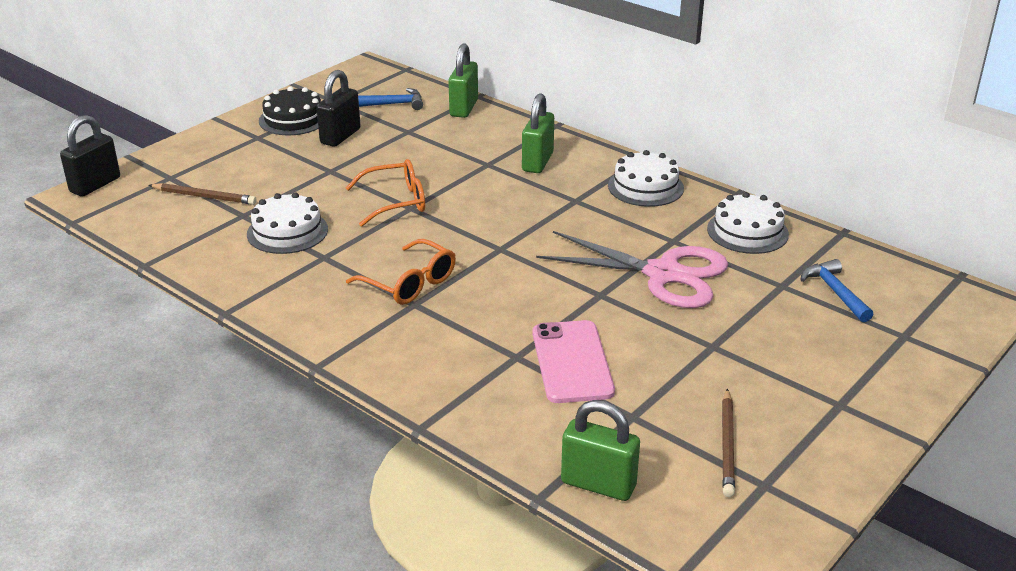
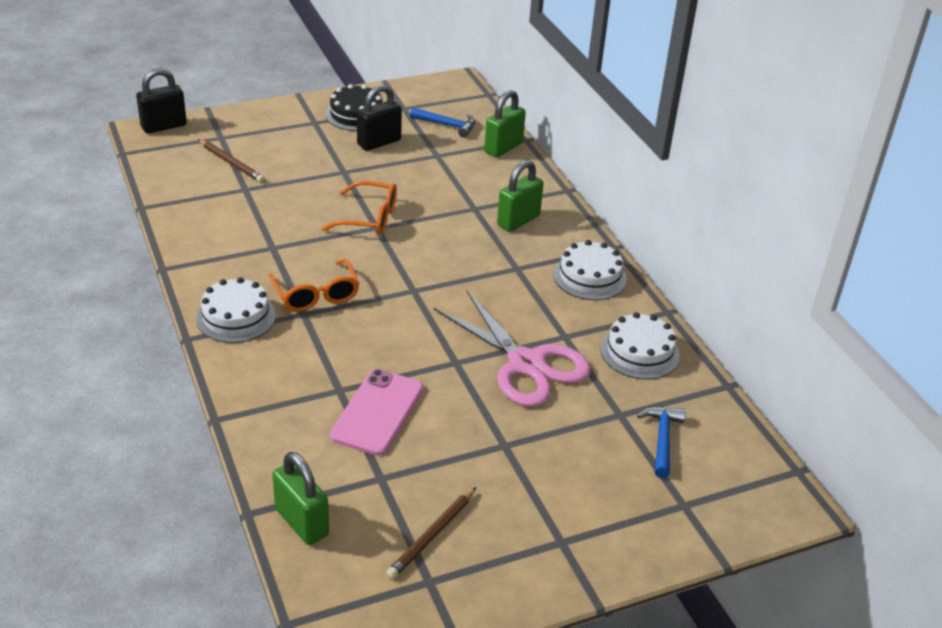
camera: 25 degrees right, 5 degrees up
white cake [247,192,328,254] -> white cake moved to [196,277,276,343]

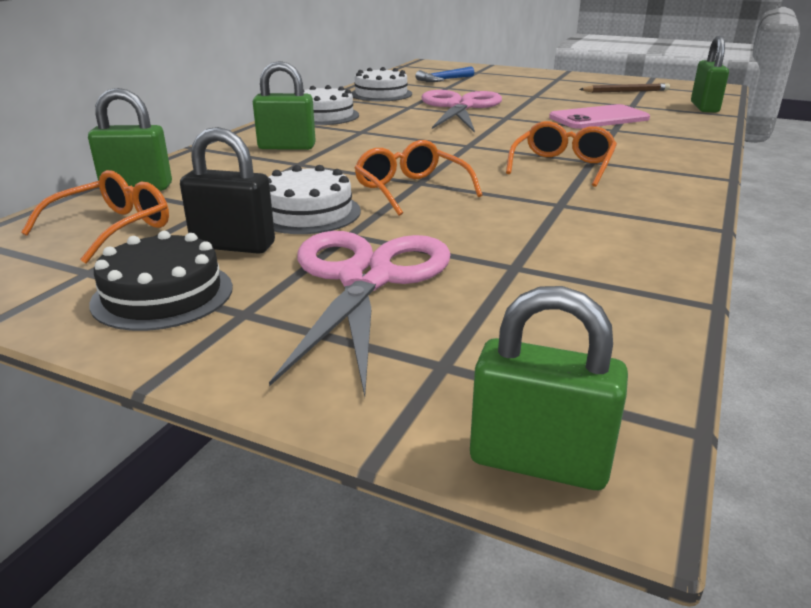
camera: 130 degrees left, 10 degrees down
black padlock [136,68,187,133] -> green padlock [470,286,628,490]
white cake [196,277,276,343] -> white cake moved to [268,165,361,234]
brown pencil [198,139,265,183] -> none
blue hammer [410,107,475,138] -> orange glasses [21,170,169,264]
none -> pink scissors [269,231,450,397]

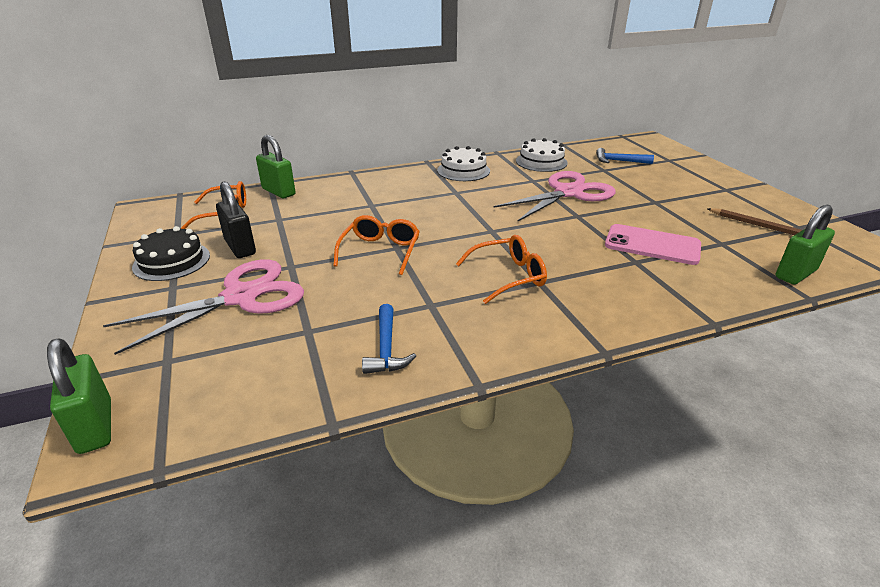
camera: 45 degrees right, 5 degrees up
green padlock [253,61,316,150] -> none
white cake [268,165,361,234] -> none
none -> blue hammer [362,304,416,374]

